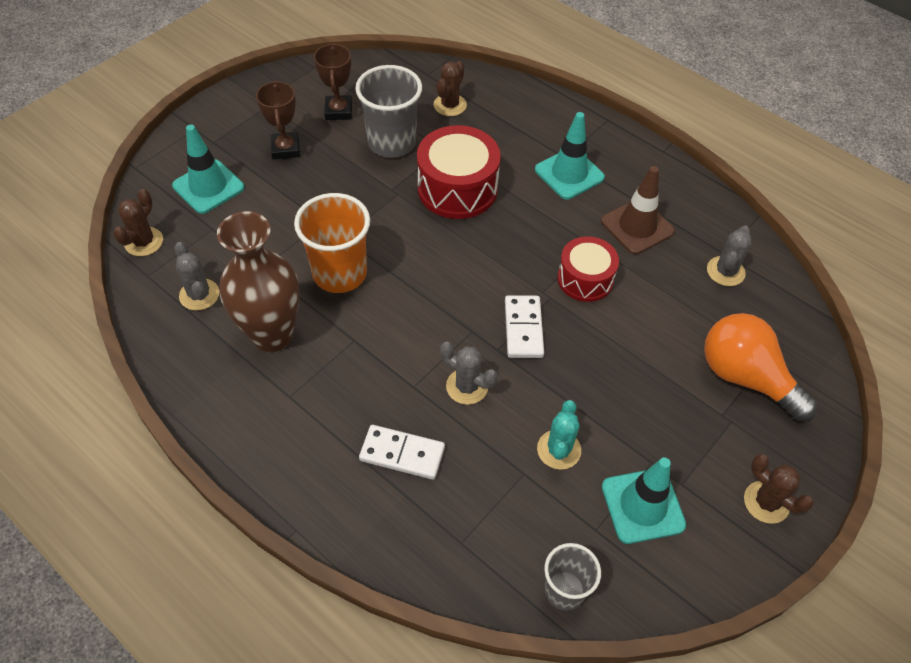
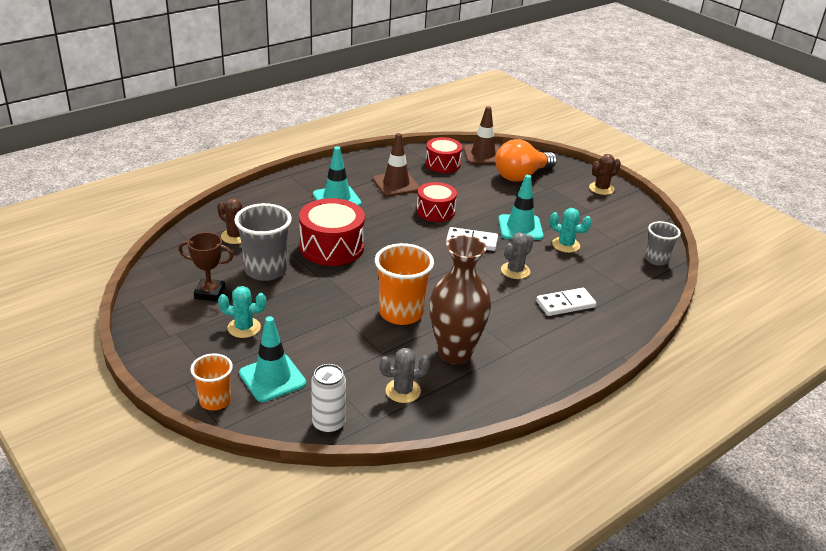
camera: 80 degrees left, 20 degrees down
brown cactus [113,189,163,256] -> white can [311,364,346,434]
brown trophy [256,81,300,159] -> turquoise cactus [218,286,266,338]
white domino [359,425,445,480] -> white domino turned 45 degrees clockwise [536,288,596,316]
turquoise traffic cone [602,457,686,544] -> turquoise traffic cone moved to [498,175,544,240]
grey cactus [707,226,752,286] -> red drum [425,137,462,173]
none -> orange cup [191,353,233,410]
none -> brown traffic cone [463,106,499,164]

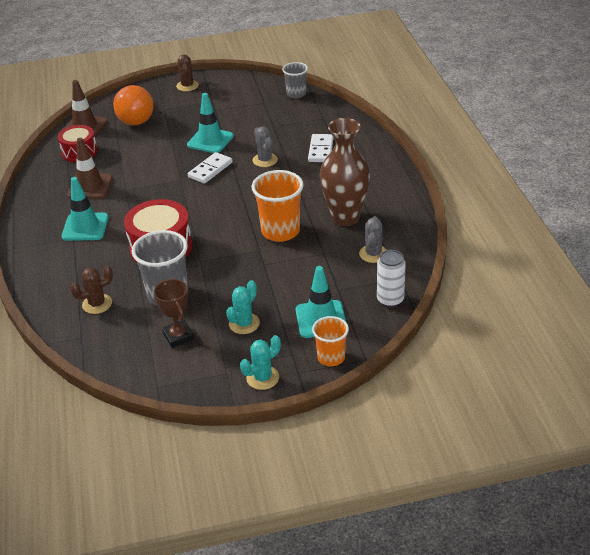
camera: 60 degrees left, 5 degrees up
brown trophy [179,232,233,302] -> brown trophy turned 60 degrees counterclockwise [154,279,194,348]
red drum [417,182,457,222] -> none
turquoise cactus [550,208,592,253] -> turquoise cactus moved to [240,335,281,390]

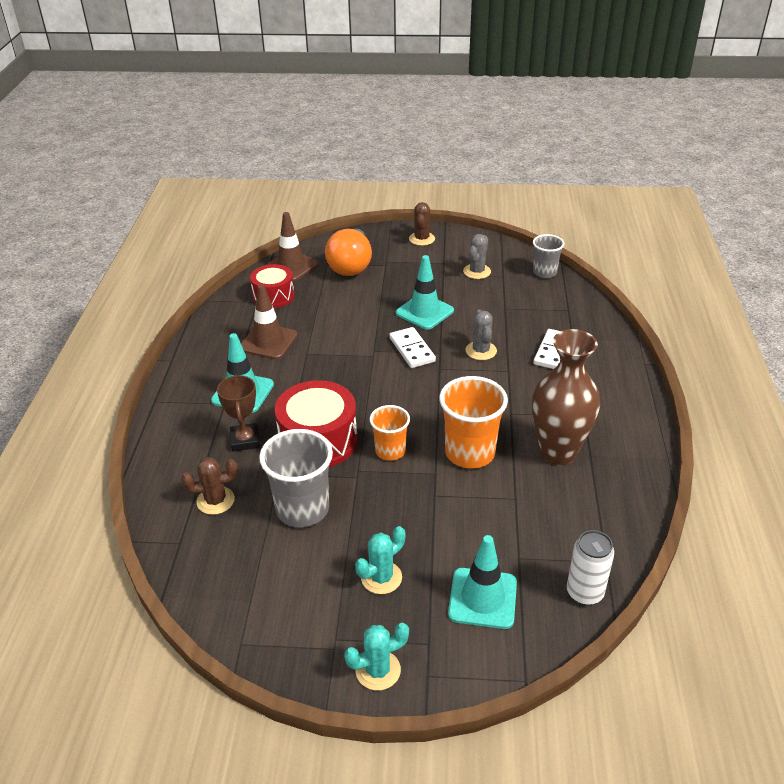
camera: 15 degrees right, 0 degrees up
brown trophy [154,279,194,348] -> brown trophy moved to [217,375,260,451]
white domino [188,152,233,184] -> white domino turned 75 degrees counterclockwise [389,327,436,368]
orange cup [312,316,349,366] -> orange cup moved to [370,405,410,461]
grey cactus [359,216,387,263] -> grey cactus moved to [463,234,491,279]

